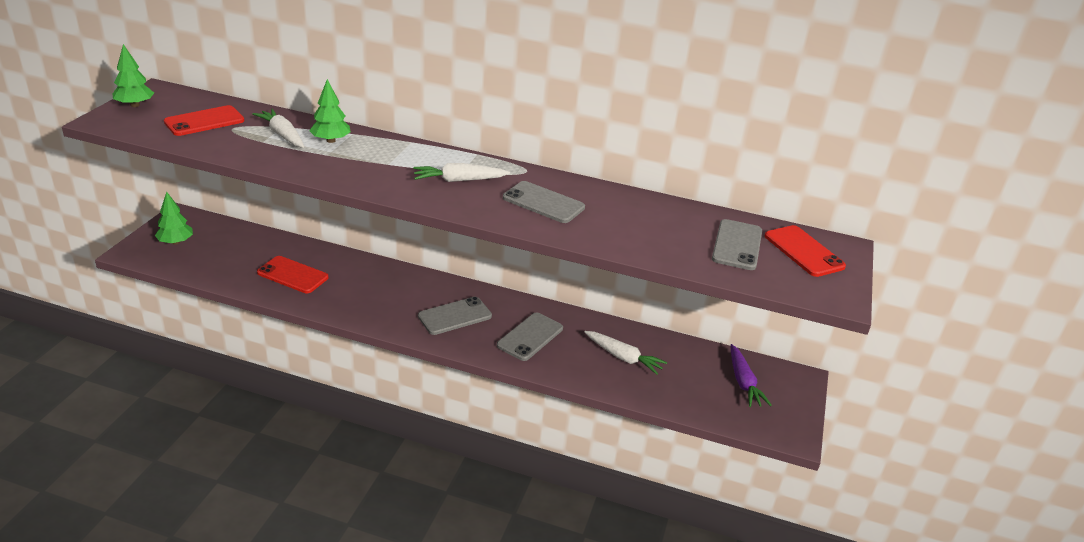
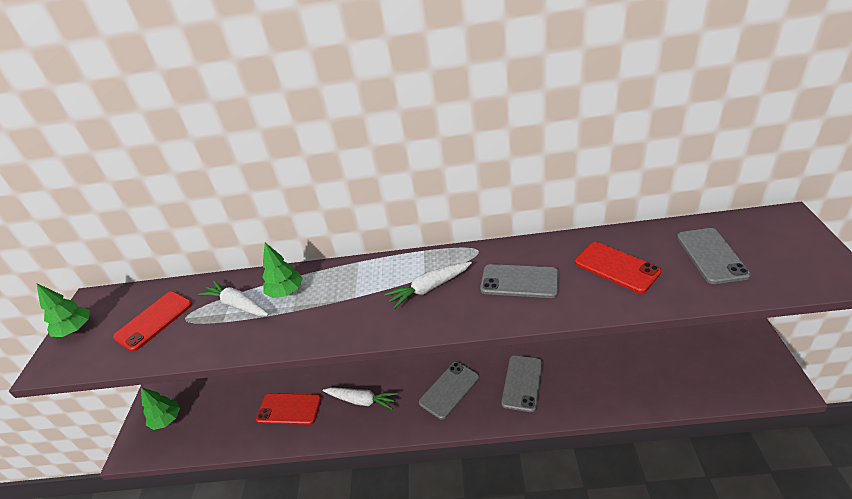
camera: 10 degrees left, 5 degrees up
white carrot [584,331,667,375] -> white carrot moved to [323,387,398,410]
purple carrot [731,344,772,407] -> none
red phone [765,225,846,277] -> red phone moved to [575,242,662,293]

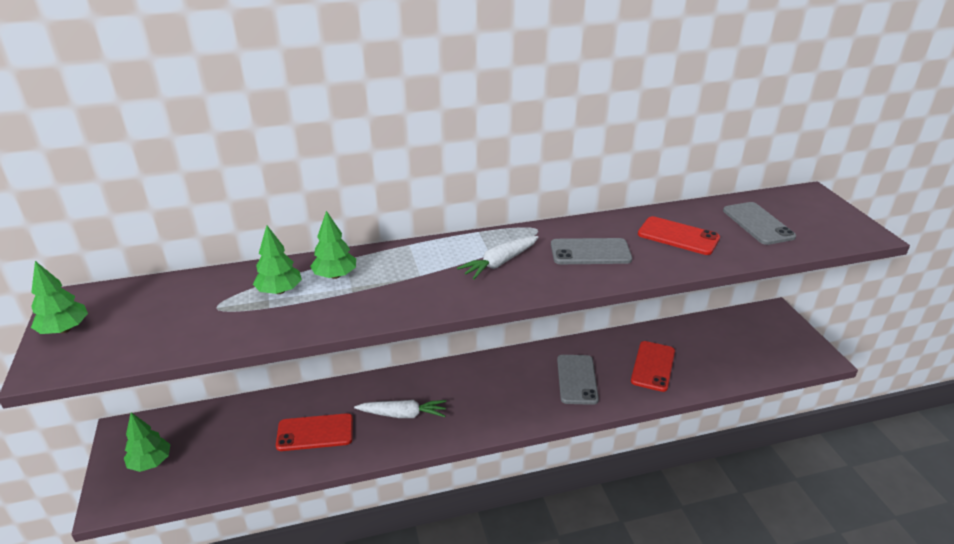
camera: 20 degrees left, 5 degrees down
red phone [113,292,192,352] -> red phone moved to [631,341,675,392]
white carrot [198,280,269,316] -> green tree [253,226,302,294]
grey phone [419,362,479,420] -> none

